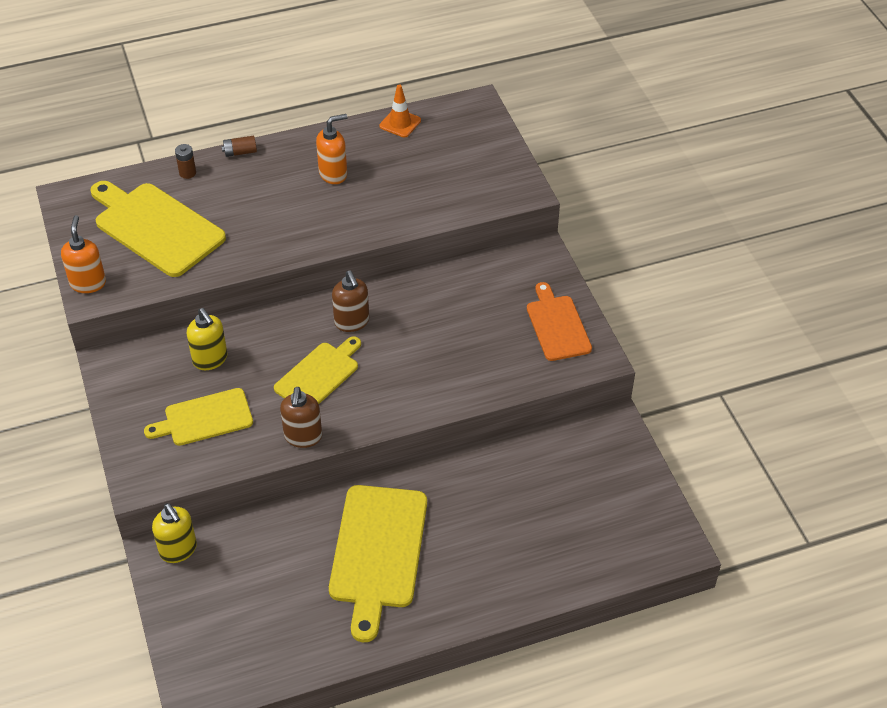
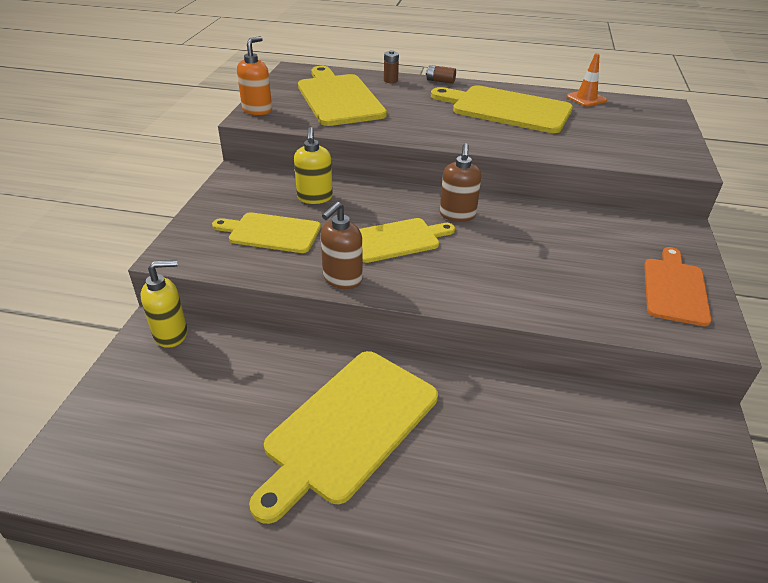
camera: 30 degrees right, 10 degrees down
yellow soap dispenser [152,503,197,563] -> yellow soap dispenser turned 105 degrees counterclockwise [140,260,188,348]
orange soap dispenser [316,114,347,184] -> yellow cutting board [431,85,573,133]

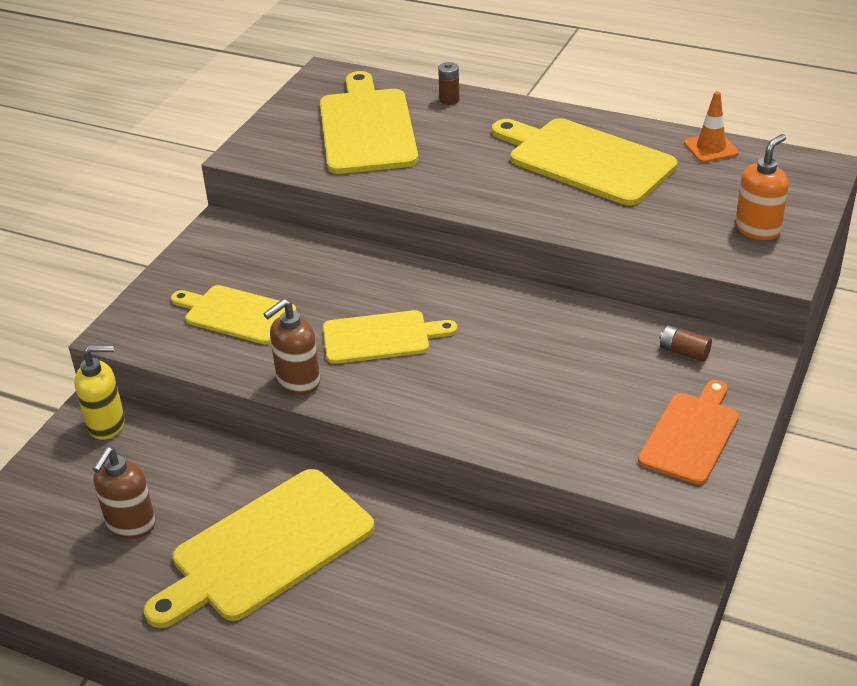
camera: 15 degrees right, 0 degrees up
orange soap dispenser [237,36,272,115] -> orange soap dispenser moved to [735,134,789,240]
yellow soap dispenser [294,127,333,204] -> none
brown battery [426,65,456,84] -> brown battery moved to [659,325,712,362]
brown soap dispenser [440,143,482,222] -> brown soap dispenser moved to [93,447,156,539]

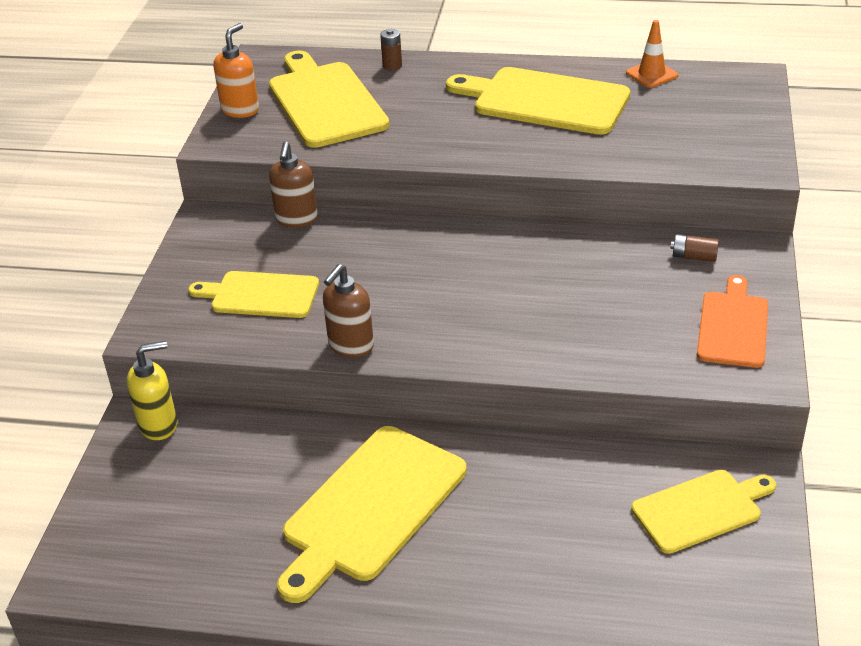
camera: 15 degrees left, 0 degrees up
brown soap dispenser [93,447,156,539] -> brown soap dispenser moved to [269,141,318,228]
yellow cutting board [323,310,457,364] -> yellow cutting board moved to [631,470,776,554]
orange soap dispenser [735,134,789,240] -> orange soap dispenser moved to [213,23,259,118]

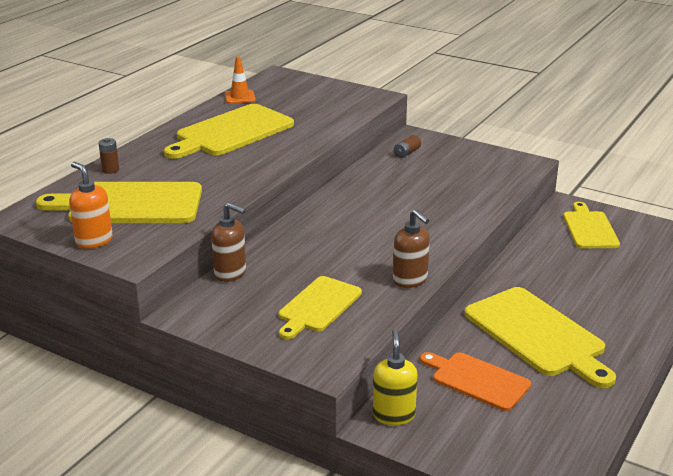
camera: 70 degrees left, 10 degrees down
orange cutting board [697,275,768,368] -> orange cutting board moved to [420,352,531,411]

